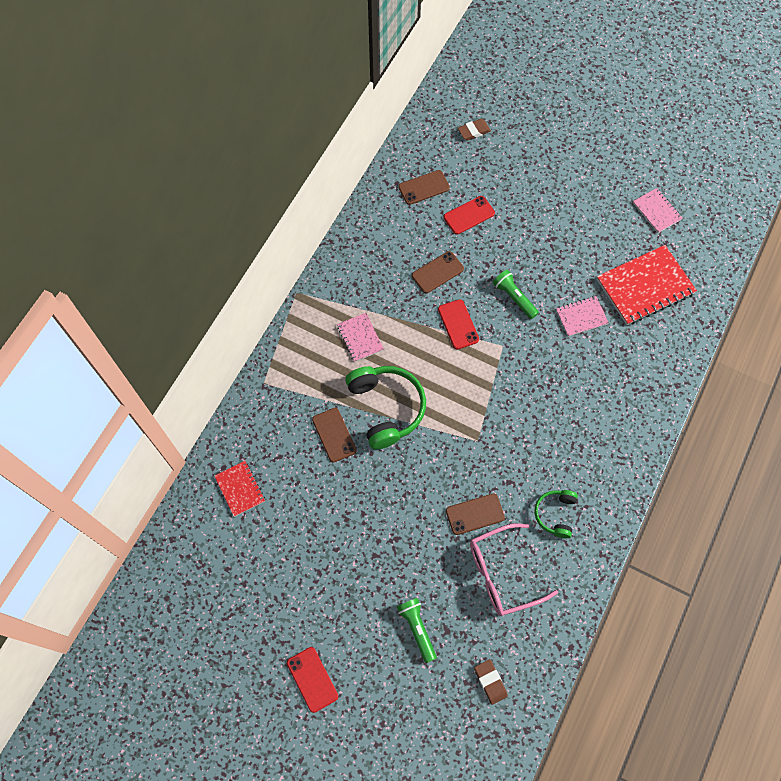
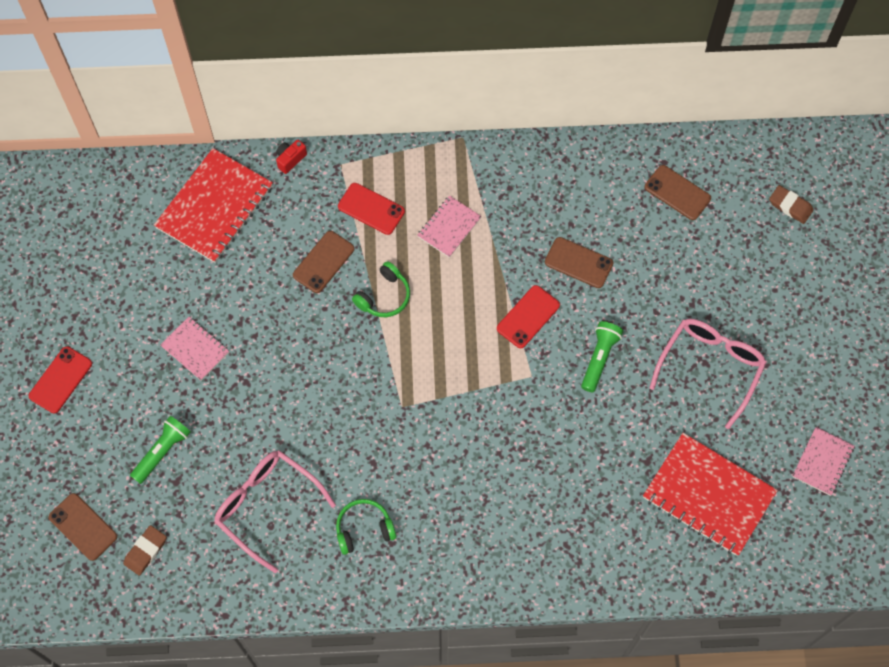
camera: 60 degrees right, 0 degrees up
red notebook [215,461,265,517] -> red notebook [154,148,273,263], size x1.86
green headphones [345,366,426,450] -> green headphones [352,261,410,317], size x0.55
red phone [443,196,495,235] -> red phone moved to [338,183,405,235]
brown phone [446,494,505,535] -> brown phone moved to [49,493,117,561]
pink notebook [556,296,609,337] -> pink notebook moved to [160,317,229,381]
none -> red camera [276,139,307,174]
none -> pink glasses [650,319,767,429]

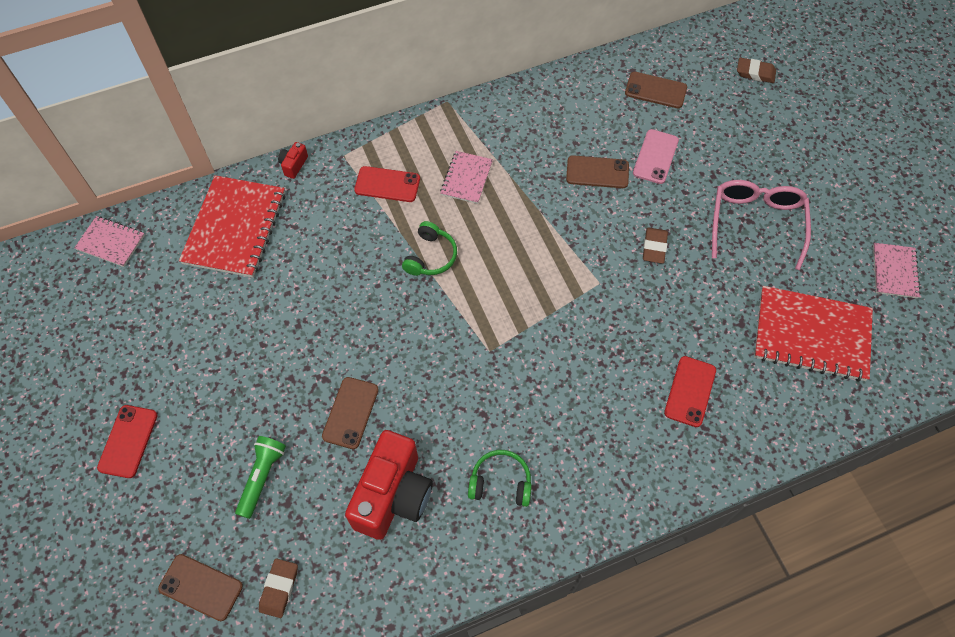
camera: 20 degrees left, 5 degrees down
pink notebook [160,317,229,381] -> pink notebook moved to [74,216,145,267]
pink glasses [214,450,336,573] -> red camera [345,430,433,540]
brown phone [293,231,354,293] -> brown phone moved to [322,377,379,449]
green headphones [336,499,396,555] -> green headphones turned 45 degrees clockwise [468,450,532,507]
red phone [497,285,560,348] -> red phone moved to [664,356,716,427]
green flashlight [581,321,623,392] -> brown eraser [643,227,668,264]
none -> pink phone [633,129,679,184]

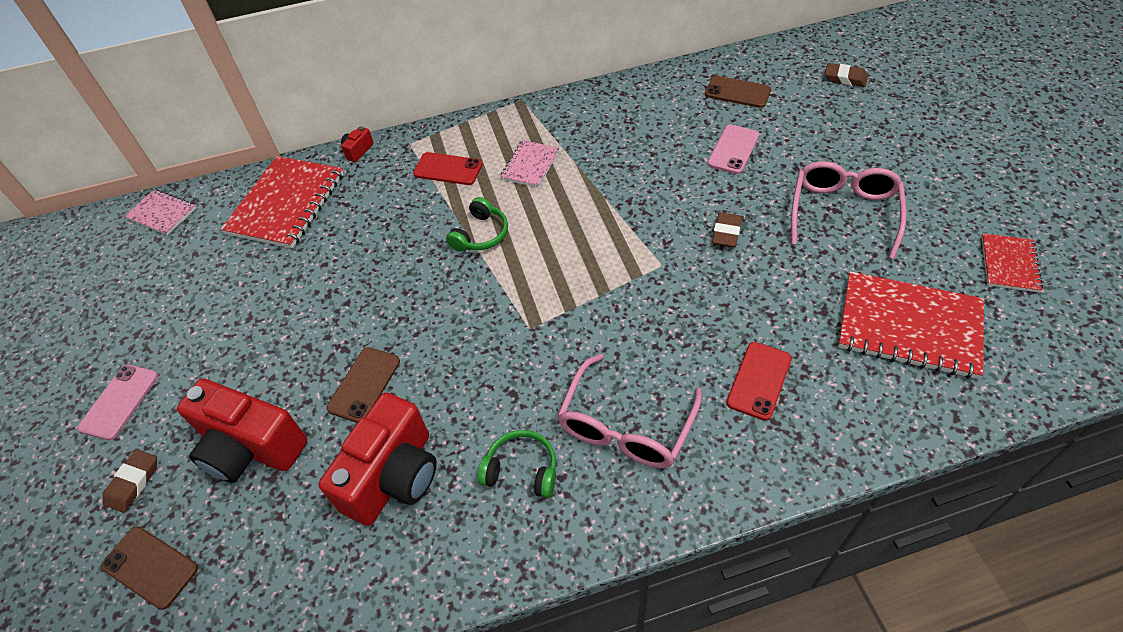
camera: 10 degrees right, 10 degrees down
red phone [97,405,158,478] -> pink phone [78,364,158,440]
green flashlight [235,436,286,519] -> red camera [177,378,307,483]
brown eraser [259,558,298,618] -> brown eraser moved to [103,449,157,513]
brown phone [566,155,629,188] -> none
pink notebook [873,243,921,298] -> red notebook [982,233,1043,292]
none -> pink glasses [557,354,702,468]

